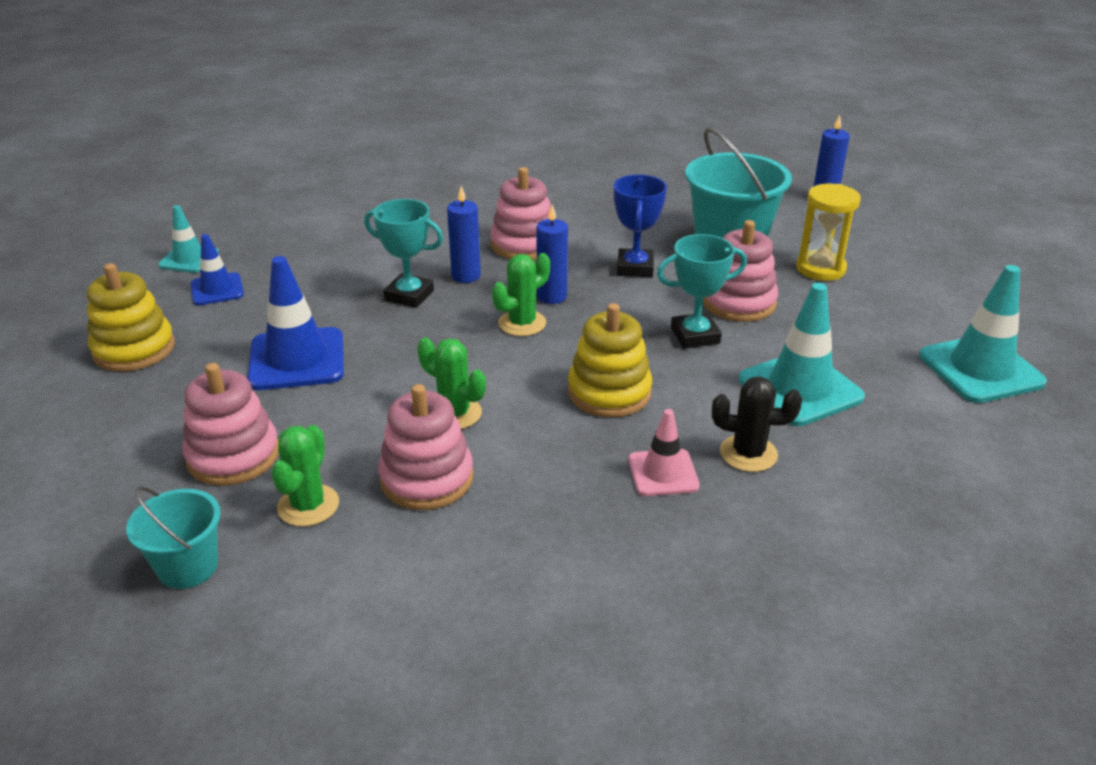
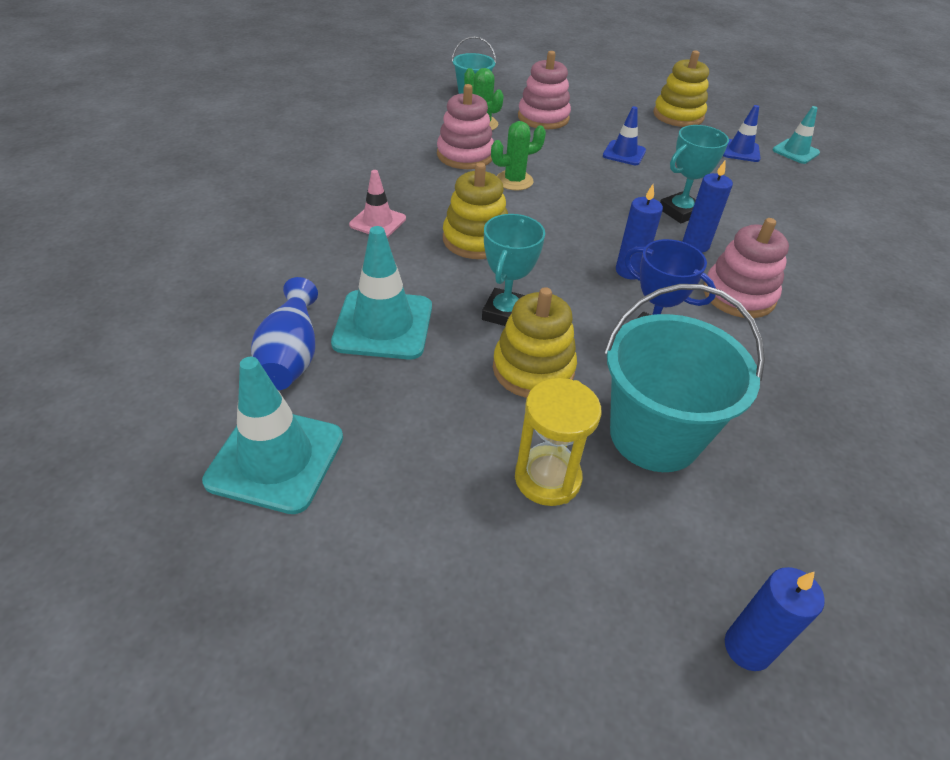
camera: 120 degrees right, 10 degrees up
blue traffic cone [247,256,344,390] -> blue traffic cone [603,106,646,165], size x0.59
green cactus [492,253,550,336] -> none
pink stacking toy [703,220,778,322] -> yellow stacking toy [493,287,577,398]
black cactus [712,376,802,472] -> none
none -> blue vase [251,277,318,390]

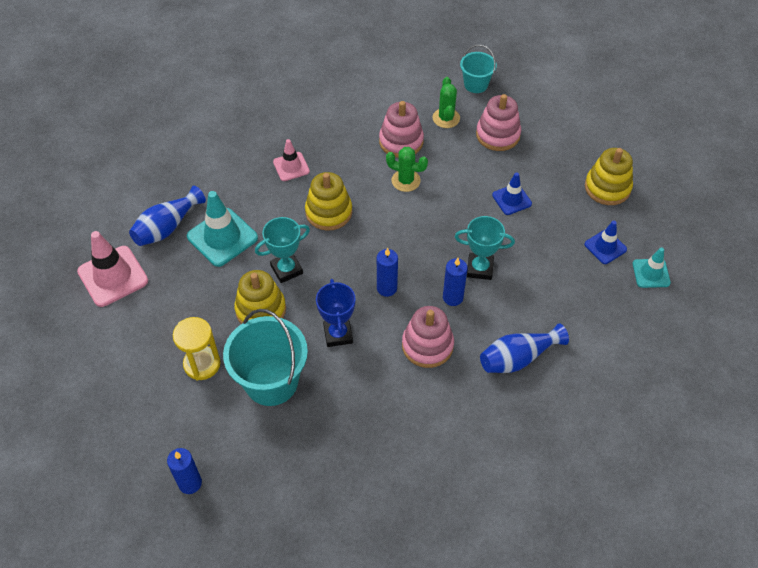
camera: 45 degrees right, 10 degrees up
turquoise traffic cone [202,357,343,514] -> pink traffic cone [77,231,148,307]
none -> blue vase [480,323,569,373]

